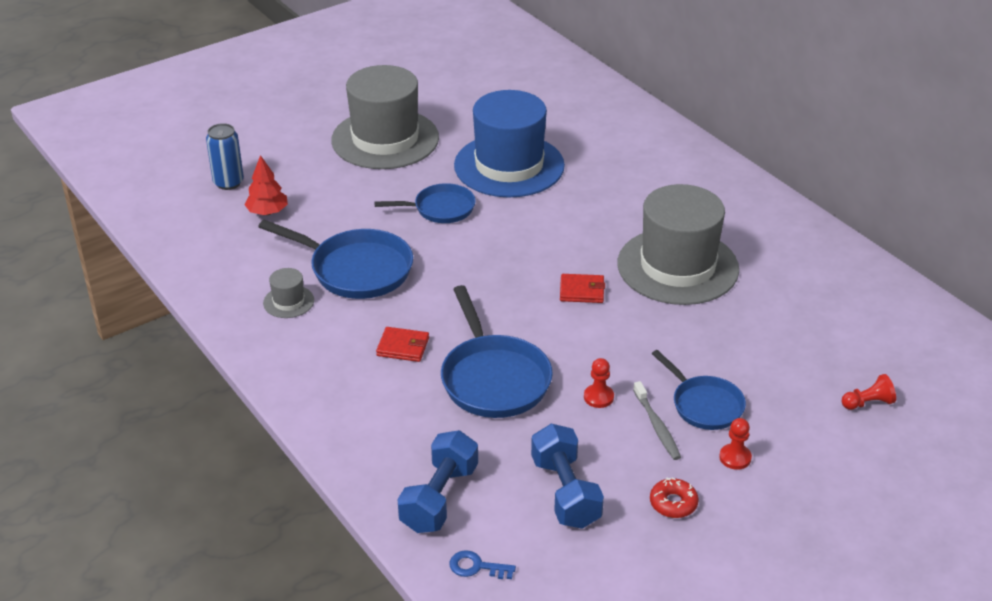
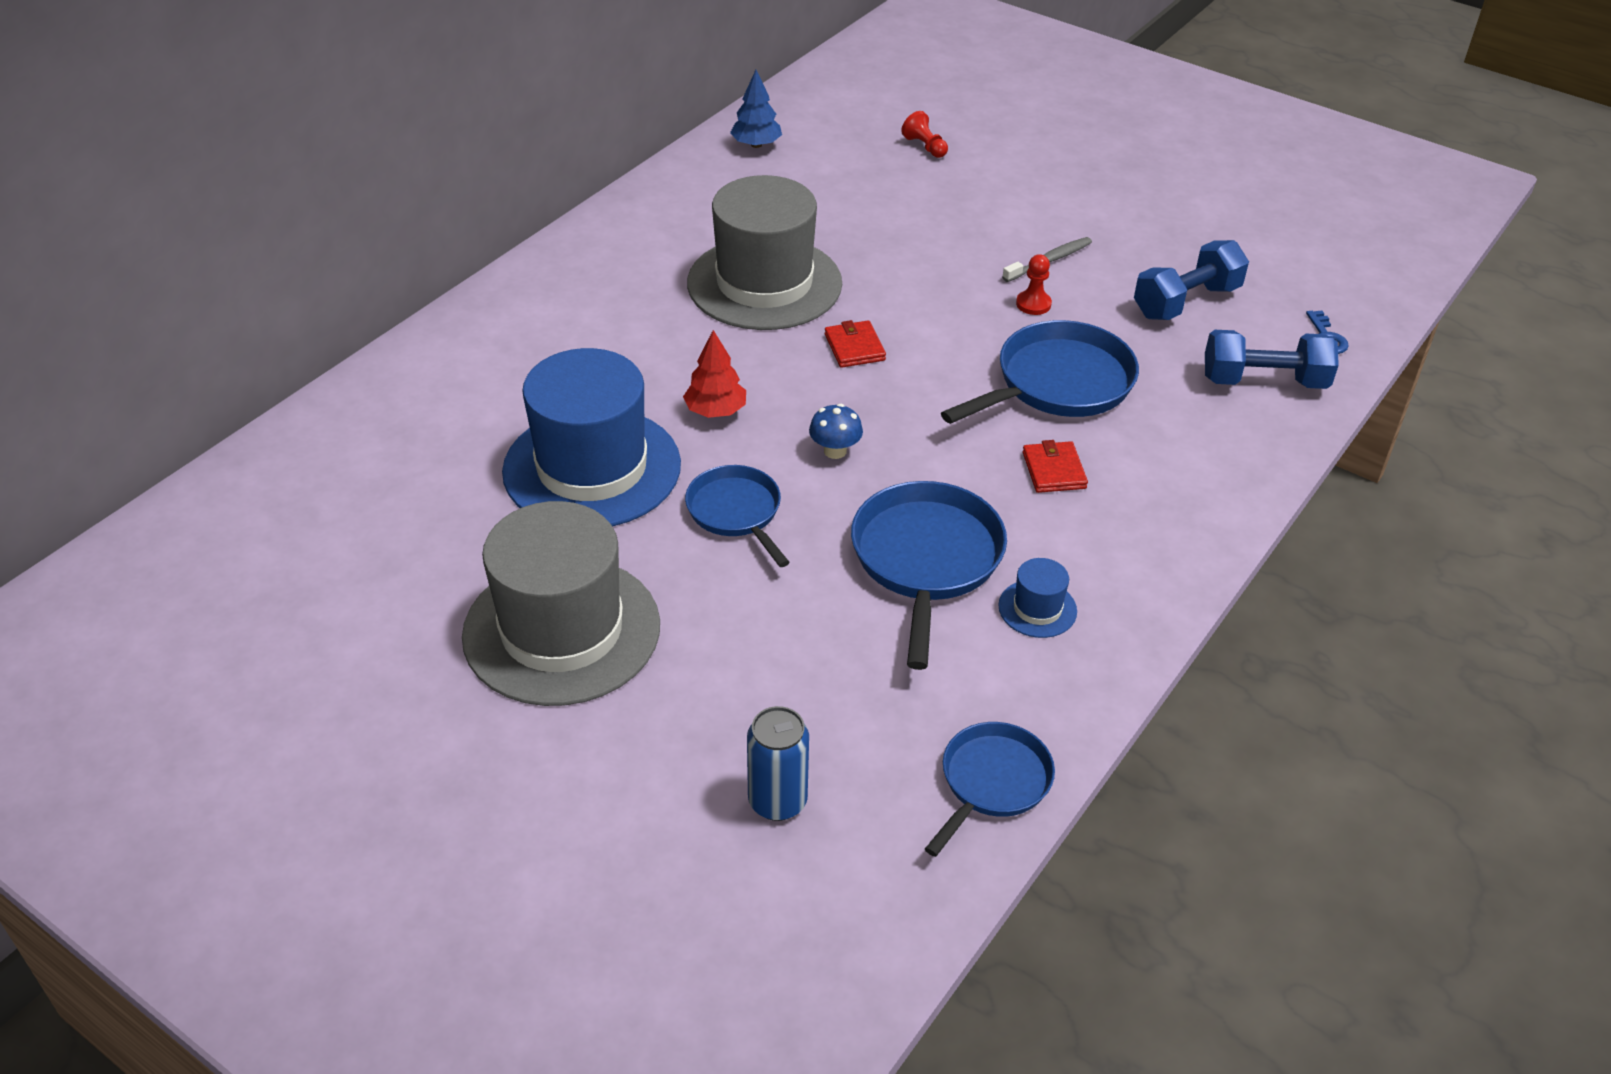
camera: 110 degrees left, 5 degrees up
red tree [244,155,288,215] -> red tree moved to [683,330,746,418]
grey hat [263,268,314,318] -> blue hat [998,558,1077,638]
red donut [650,478,699,518] -> none
blue pan [652,350,746,430] -> blue pan moved to [925,722,1055,857]
red pawn [719,418,752,470] -> none
none -> blue tree [730,70,782,148]
none -> blue mushroom [809,404,863,459]

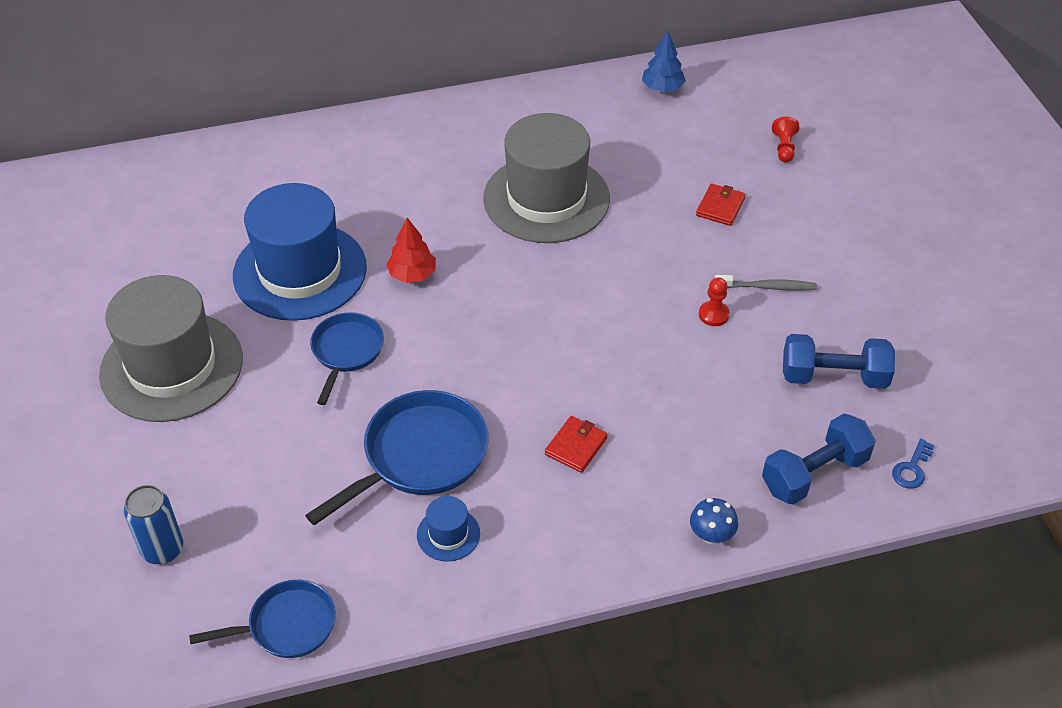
camera: 40 degrees right, 5 degrees up
blue mushroom [809,404,863,459] -> blue mushroom moved to [690,498,738,544]
red wallet [825,320,886,368] -> red wallet moved to [696,183,746,226]
blue pan [941,320,1139,424] -> none
blue dumbbell [1205,330,1339,389] -> blue dumbbell turned 75 degrees counterclockwise [762,414,876,505]

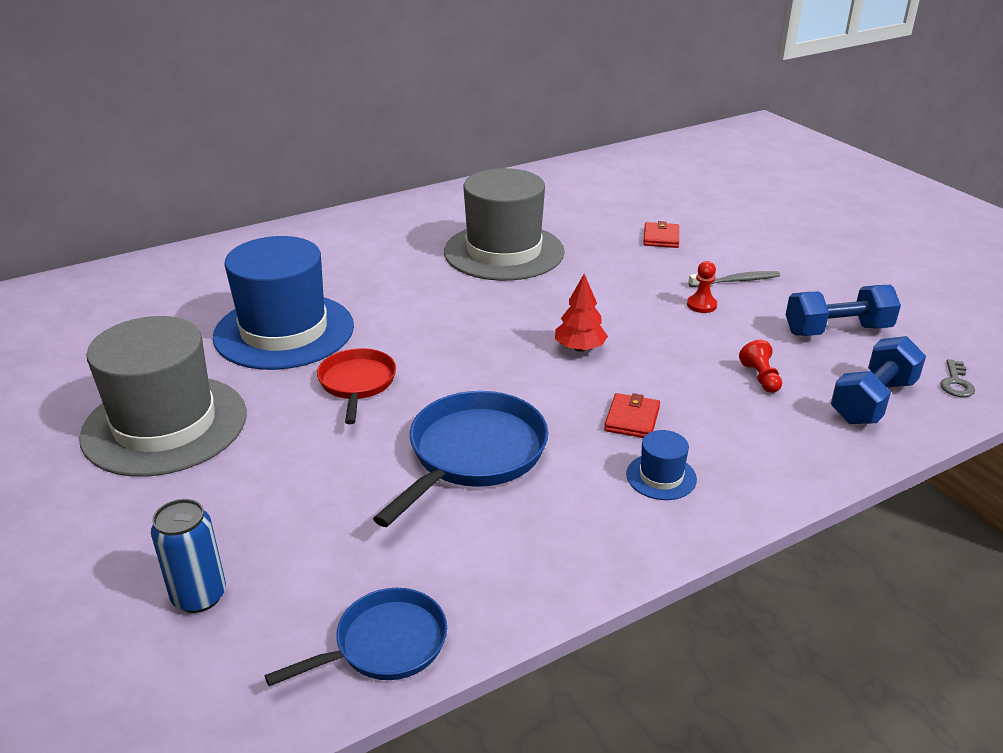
camera: 15 degrees left, 15 degrees down
blue pan [310,312,384,405] -> red pan [317,348,396,424]
red tree [386,218,436,283] -> red tree moved to [555,274,608,352]
blue hat [417,496,480,562] -> blue hat moved to [626,430,697,500]
blue tree [642,31,686,92] -> none
blue mushroom [690,498,738,544] -> none
red pawn [772,116,799,163] -> red pawn moved to [739,340,782,393]
blue key [892,439,935,489] -> grey key [940,359,975,397]

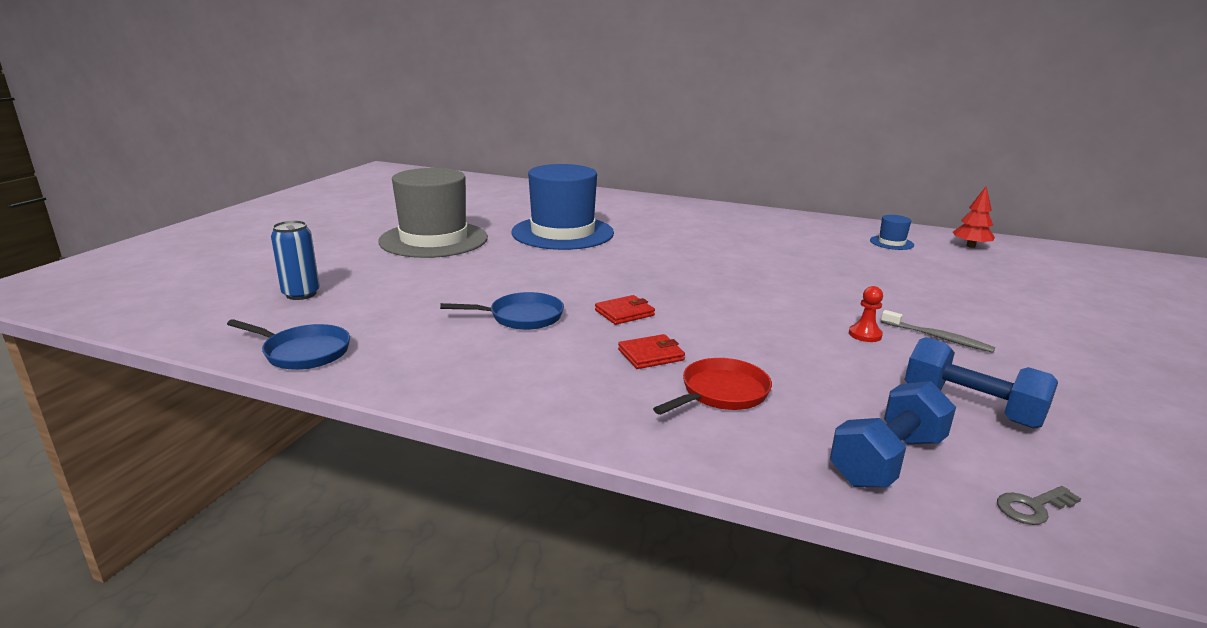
camera: 50 degrees right, 10 degrees down
red pan [317,348,396,424] -> red pan moved to [653,358,772,415]
blue pan [373,391,549,527] -> blue pan [440,292,564,330], size x0.63
grey hat [444,168,565,281] -> none
red tree [555,274,608,352] -> red tree moved to [953,186,995,248]
blue hat [626,430,697,500] -> blue hat moved to [870,215,914,250]
red wallet [643,221,679,248] -> red wallet moved to [595,295,655,325]
red pawn [739,340,782,393] -> none
blue dumbbell [831,336,926,424] -> blue dumbbell turned 45 degrees counterclockwise [830,381,956,488]

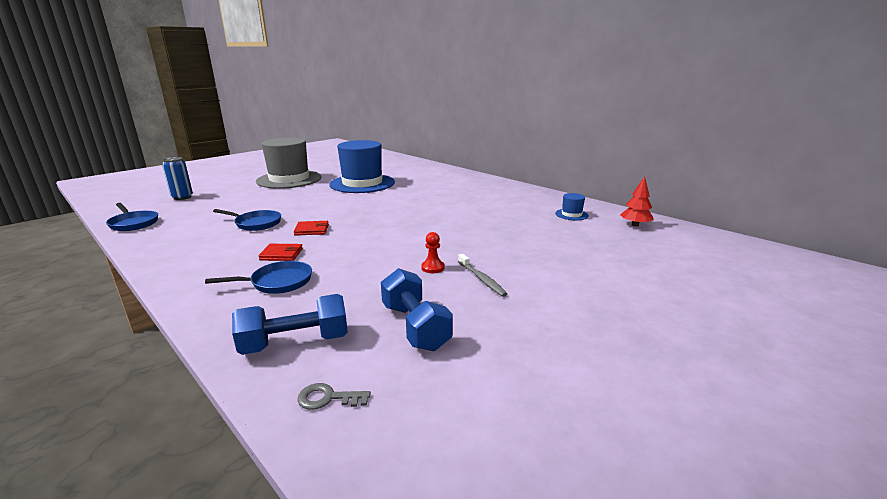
camera: 25 degrees right, 0 degrees up
red pan [653,358,772,415] -> blue pan [205,261,312,294]

